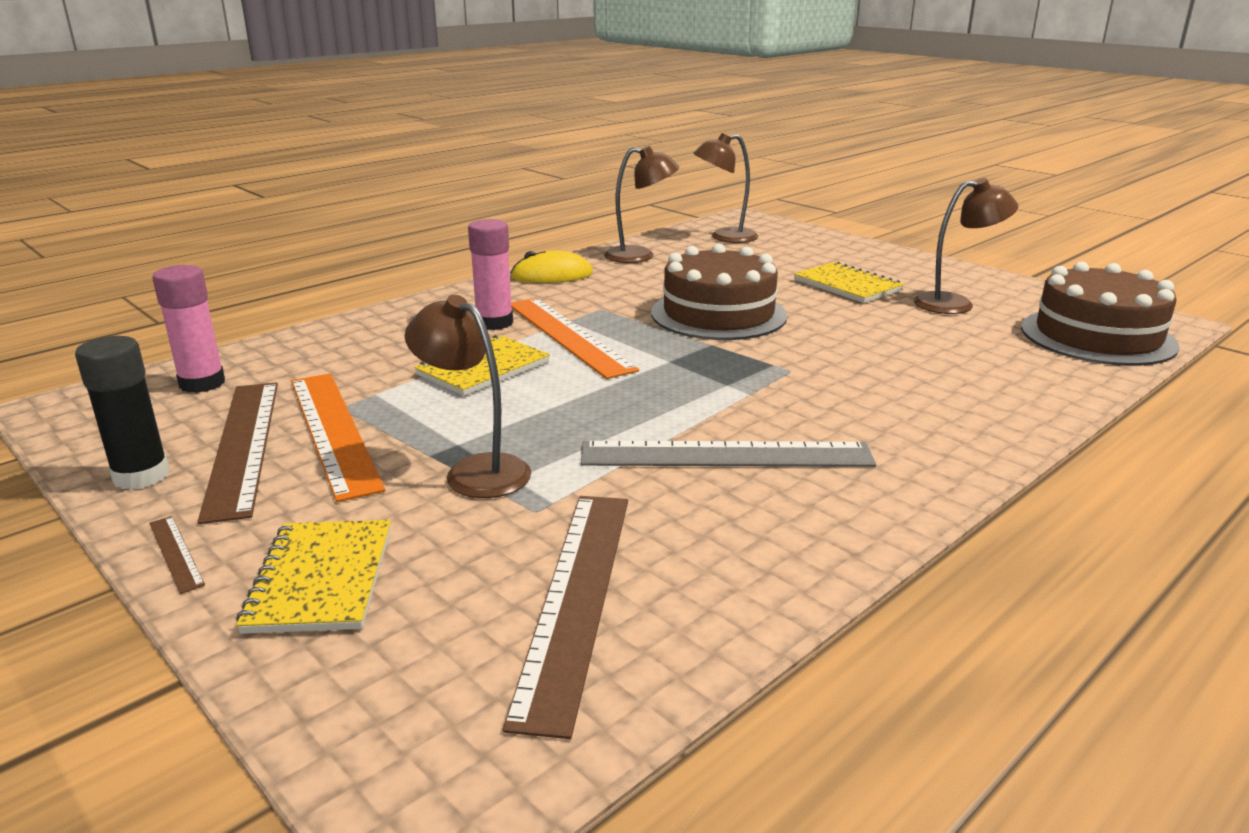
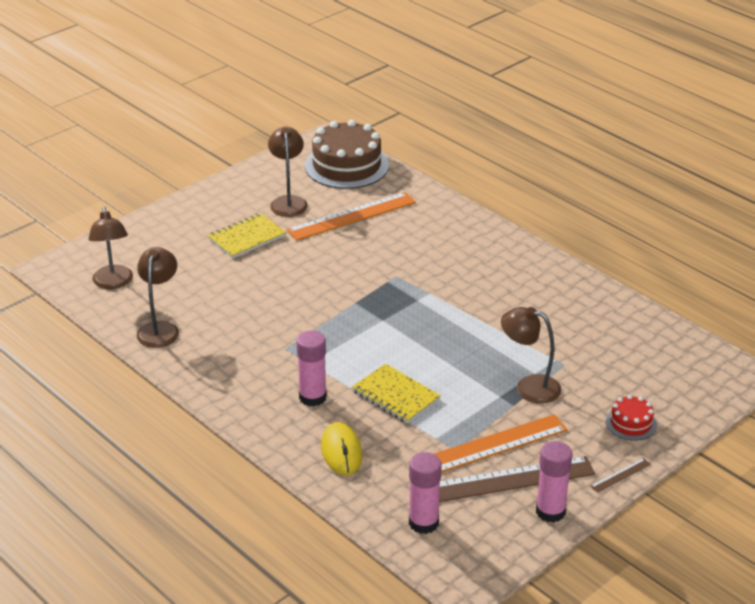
camera: 90 degrees left, 10 degrees up
black glue stick [75,336,170,490] -> pink glue stick [536,441,573,523]
yellow notebook [236,520,391,634] -> red cake [606,395,657,441]
brown lamp [404,295,531,498] -> brown lamp turned 75 degrees clockwise [501,307,562,403]
brown ruler [503,496,628,739] -> none
yellow mouse [511,250,593,283] -> yellow mouse moved to [321,422,362,475]
orange ruler [511,298,639,379] -> orange ruler moved to [286,192,416,241]
grey ruler [581,441,876,467] -> none
brown cake [651,244,787,340] -> none

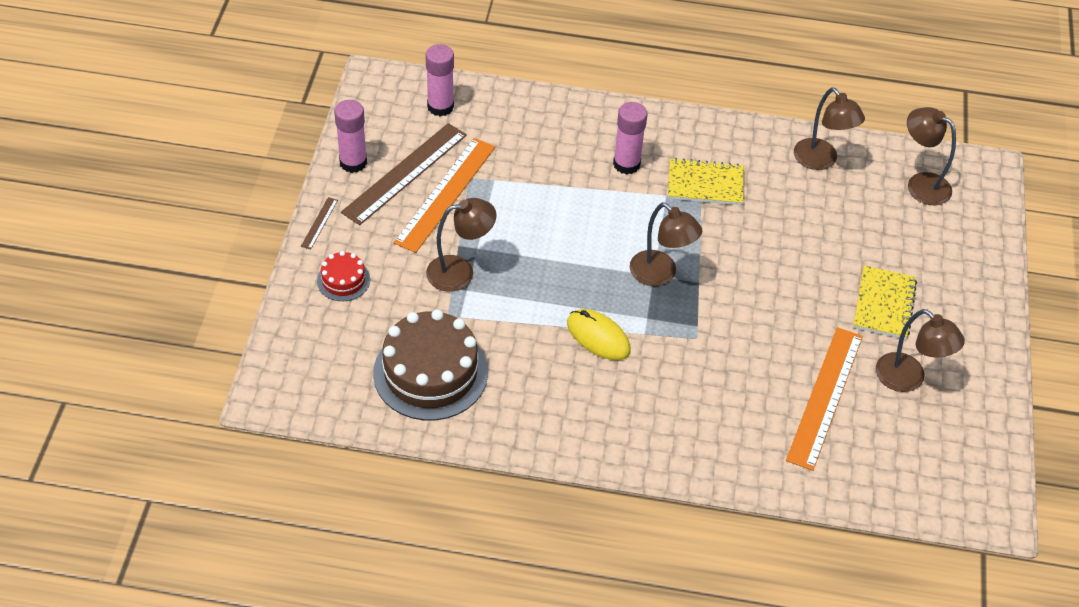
camera: 140 degrees right, 15 degrees up
brown cake [305,120,389,189] -> brown cake moved to [373,309,488,421]
yellow mouse [321,422,362,475] -> yellow mouse moved to [567,309,631,360]
yellow notebook [352,363,441,423] -> yellow notebook moved to [668,158,744,205]
none -> brown lamp [630,203,702,286]

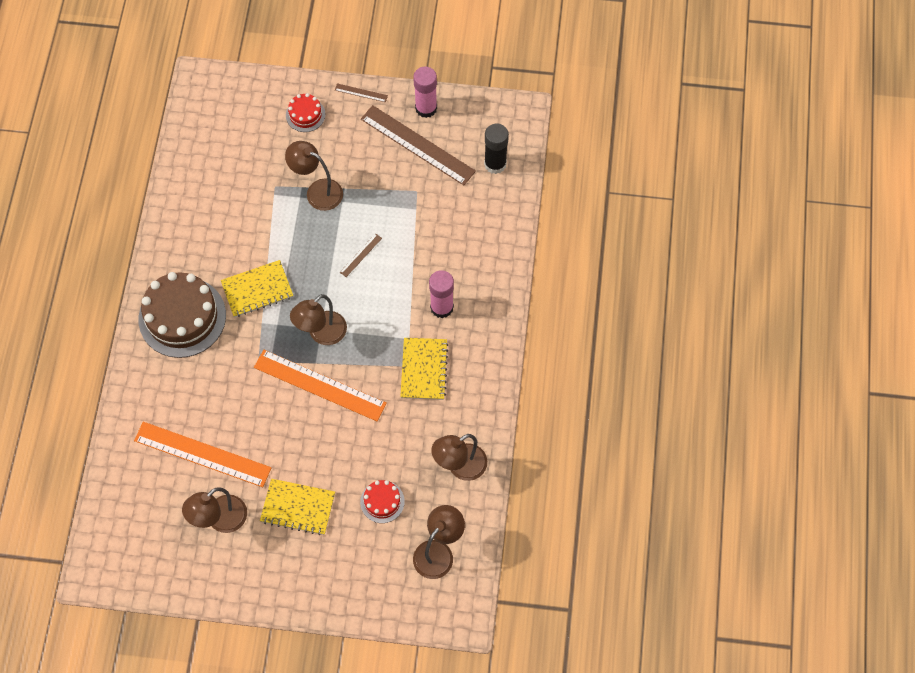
camera: 90 degrees right, 15 degrees up
brown cake [373,309,488,421] -> brown cake moved to [139,272,226,358]
orange ruler [393,138,495,253] -> orange ruler moved to [254,350,387,421]
pink glue stick [426,44,454,116] -> black glue stick [484,123,509,174]
brown lamp [426,198,497,292] -> brown lamp turned 135 degrees clockwise [285,141,343,211]
yellow mouse [567,309,631,360] -> yellow notebook [221,260,293,317]
none -> brown ruler [340,233,382,277]
none -> red cake [360,480,405,523]

